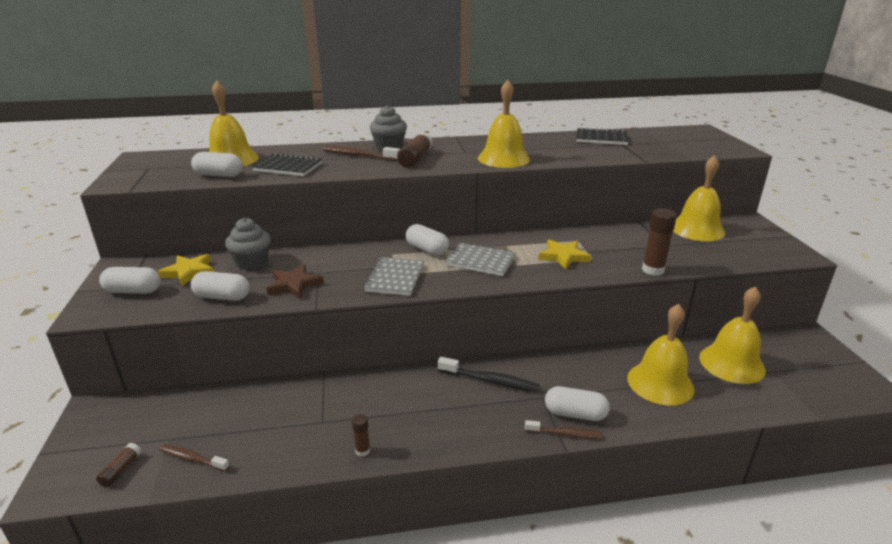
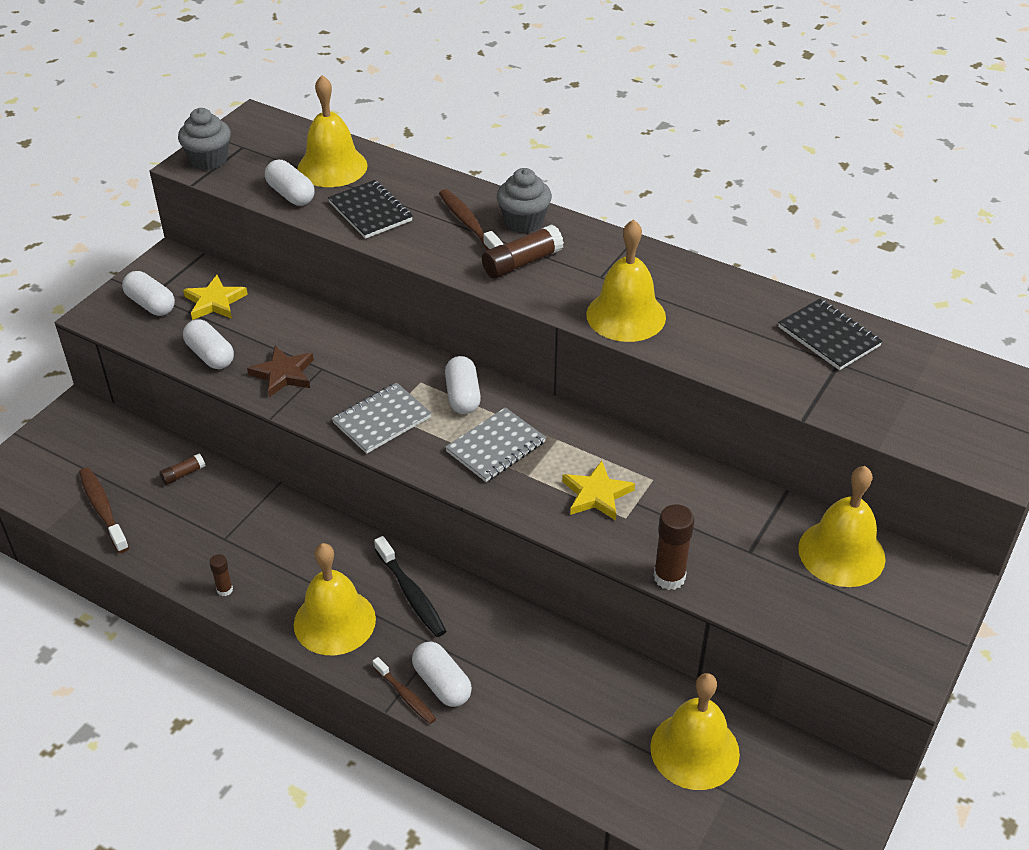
camera: 40 degrees right, 15 degrees up
brown glue stick [96,443,141,487] -> brown glue stick moved to [159,454,206,485]
brown toothbrush [160,444,230,471] -> brown toothbrush [79,467,129,553], size x1.52
grey cupcake [225,218,271,270] -> grey cupcake moved to [178,108,231,170]
grey notebook [445,242,516,276] -> grey notebook turned 75 degrees clockwise [445,407,546,482]
yellow bell [627,304,695,405] -> yellow bell moved to [294,543,376,655]

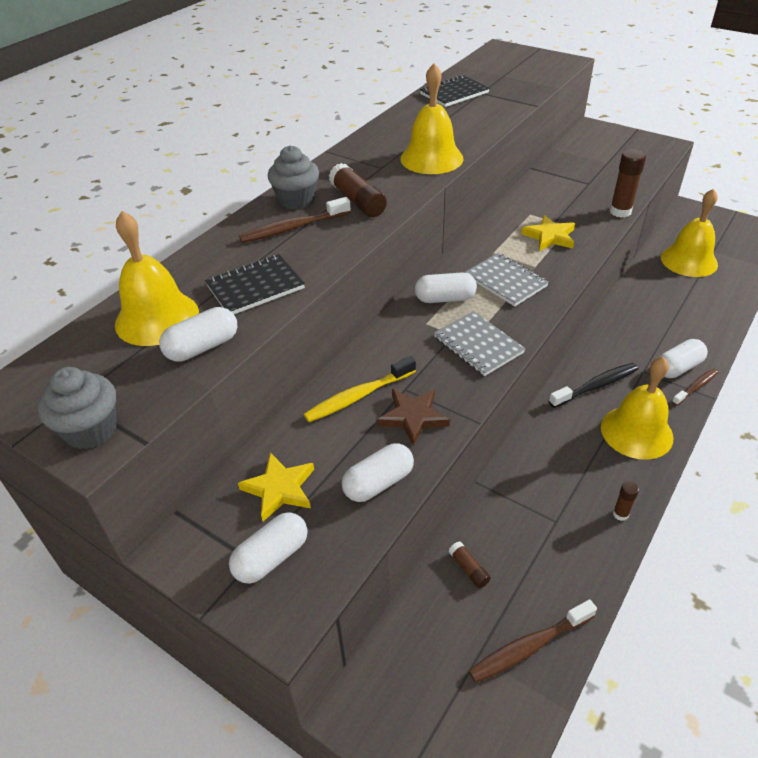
camera: 85 degrees left, 0 degrees up
yellow bell [798,466,885,587] -> none
none -> yellow toothbrush [304,356,416,422]

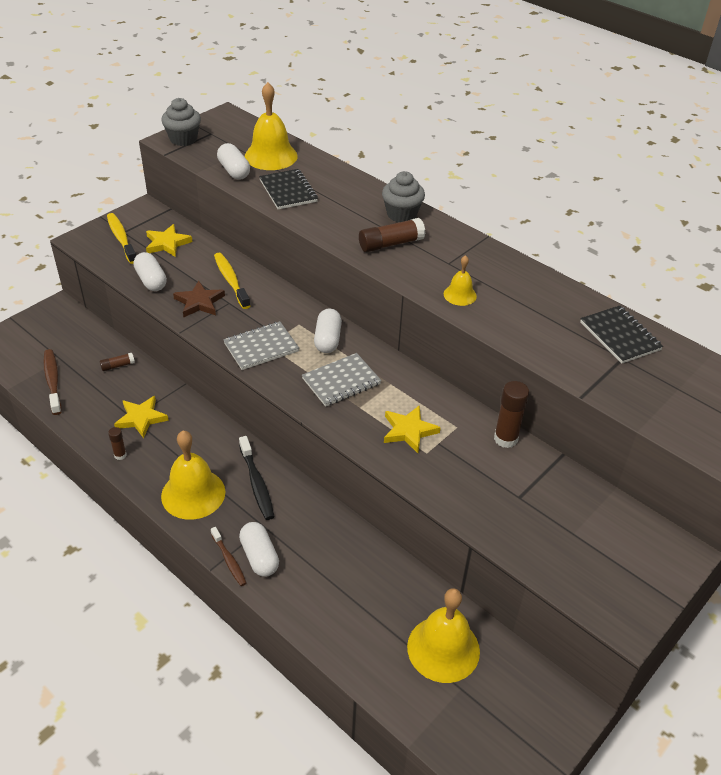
camera: 95 degrees right, 0 degrees up
white capsule [229,512,307,584] -> yellow toothbrush [107,213,136,264]
brown toothbrush [239,197,351,243] -> none
yellow bell [400,63,463,174] -> yellow bell [444,255,477,306], size x0.52
brown glue stick [610,149,646,218] -> brown glue stick moved to [494,381,529,448]
none -> yellow star [114,396,169,438]

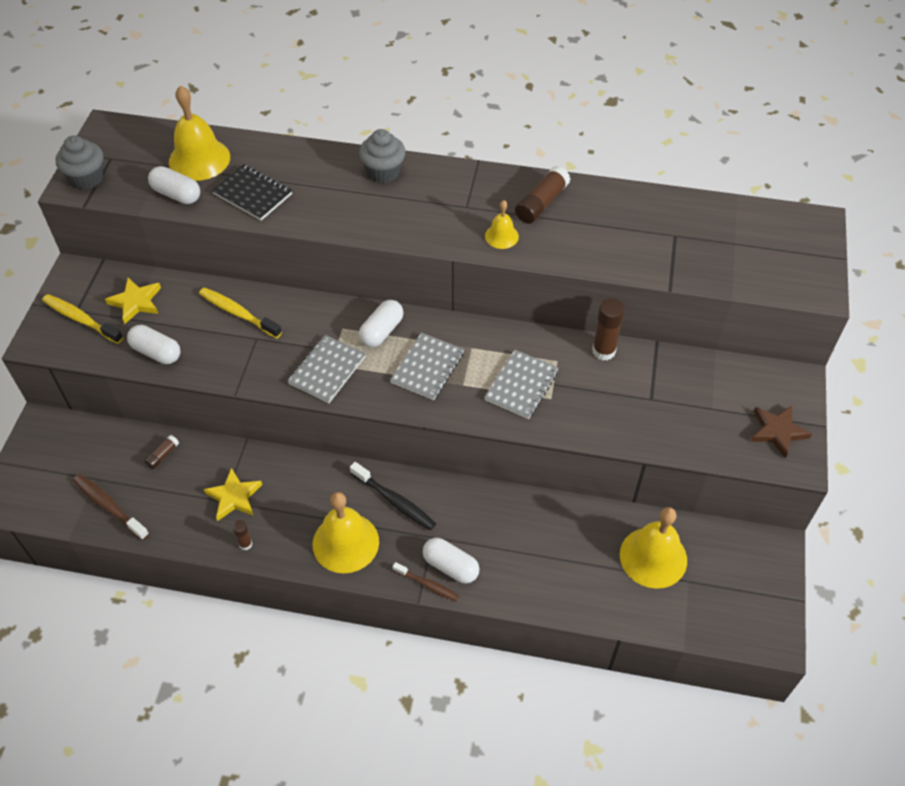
camera: 30 degrees left, 10 degrees up
brown star [173,281,225,317] -> brown star moved to [750,405,812,459]
white capsule [314,309,342,353] -> white capsule turned 60 degrees clockwise [359,300,404,347]
brown glue stick [359,218,425,252] -> brown glue stick moved to [515,166,570,224]
yellow star [384,405,441,453] -> grey notebook [484,350,559,419]
black notebook [580,306,663,364] -> none

